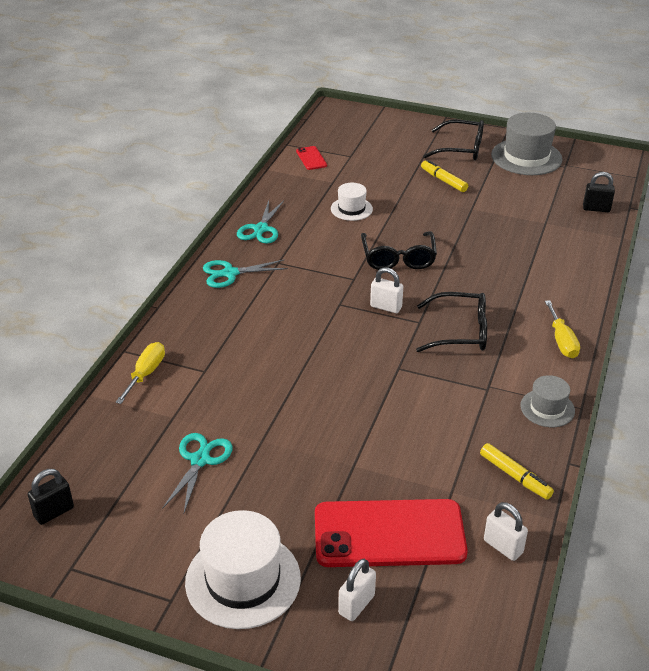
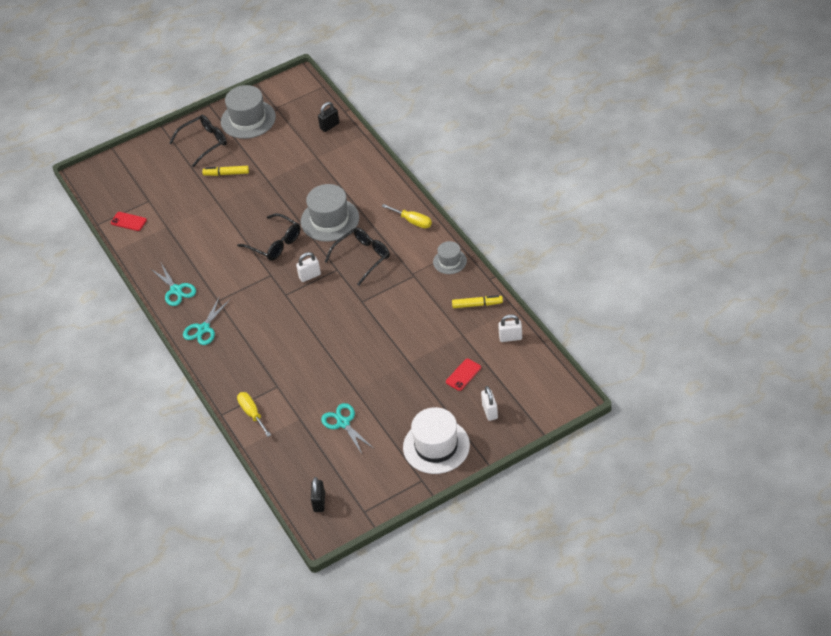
camera: 45 degrees left, 10 degrees up
red phone [315,499,468,567] -> red phone [446,359,481,391], size x0.43
white hat [331,183,373,221] -> none
none -> grey hat [301,184,359,242]

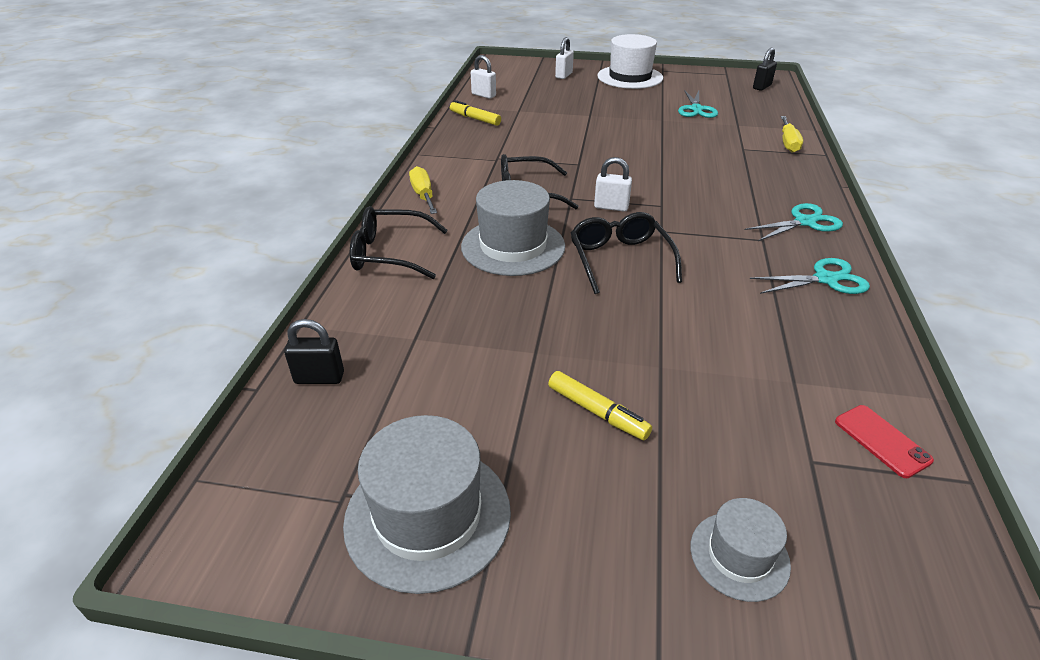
camera: 145 degrees left, 10 degrees down
turquoise scissors [151,263,196,306] -> turquoise scissors turned 75 degrees clockwise [750,258,870,294]
black glasses [169,114,227,167] -> black glasses moved to [350,206,448,279]
grey hat [433,241,467,274] -> grey hat moved to [690,498,791,602]
red phone [446,359,481,391] -> none

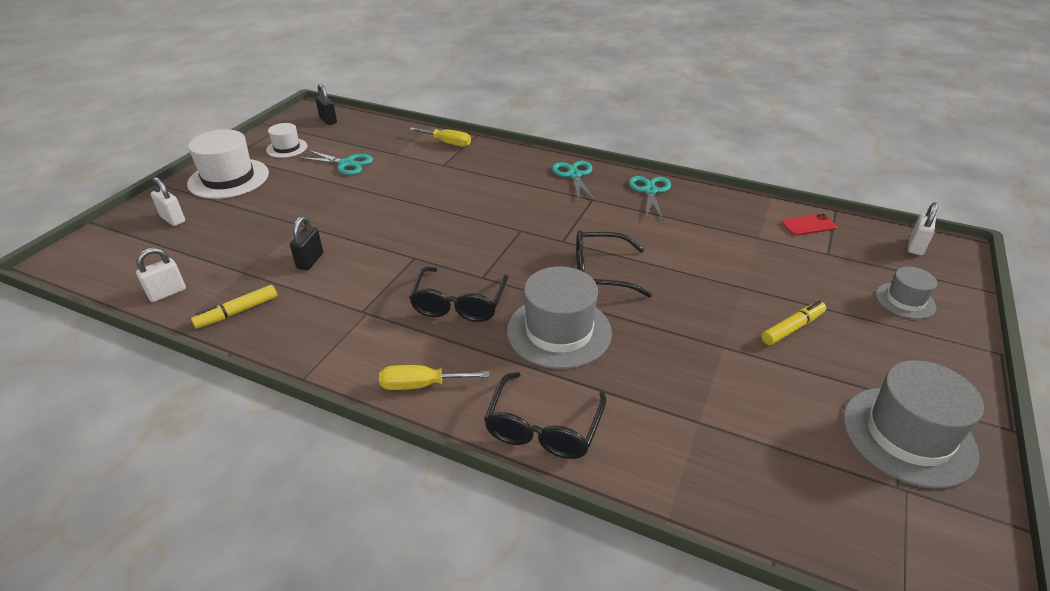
camera: 75 degrees left, 0 degrees up
black padlock [284,319,344,384] -> black padlock moved to [290,216,323,270]
white padlock [594,157,632,212] -> white padlock moved to [908,202,938,255]
none -> white hat [266,123,307,158]

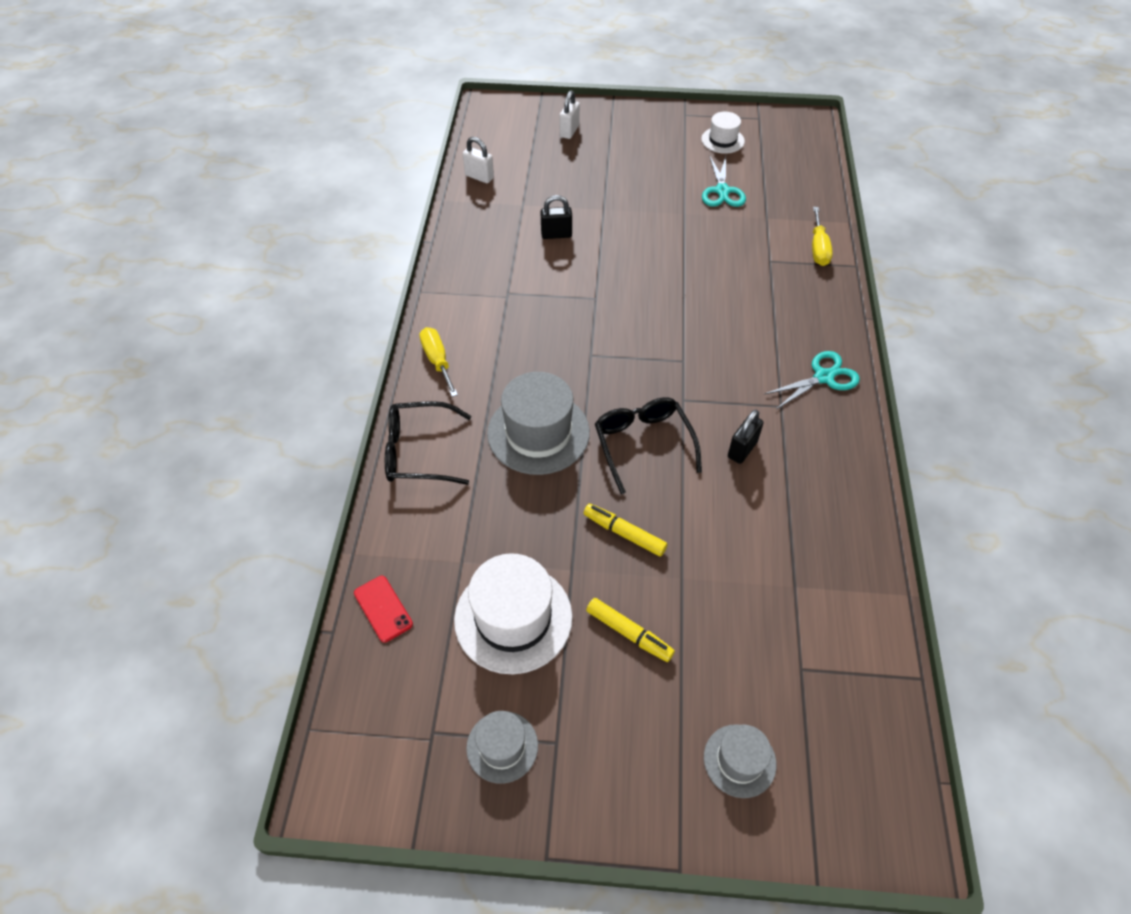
camera: 70 degrees right, 15 degrees up
white hat [187,130,269,199] -> white hat moved to [454,553,572,674]
yellow marker [191,285,277,329] -> yellow marker moved to [584,504,668,556]
black padlock [315,84,337,125] -> black padlock moved to [728,410,763,464]
black glasses [409,267,508,322] -> none
turquoise scissors [629,176,671,221] -> none
red phone [781,214,837,236] -> red phone moved to [354,576,413,643]
grey hat [843,360,984,488] -> grey hat [466,711,538,784], size x0.56
white padlock [908,202,938,255] -> none

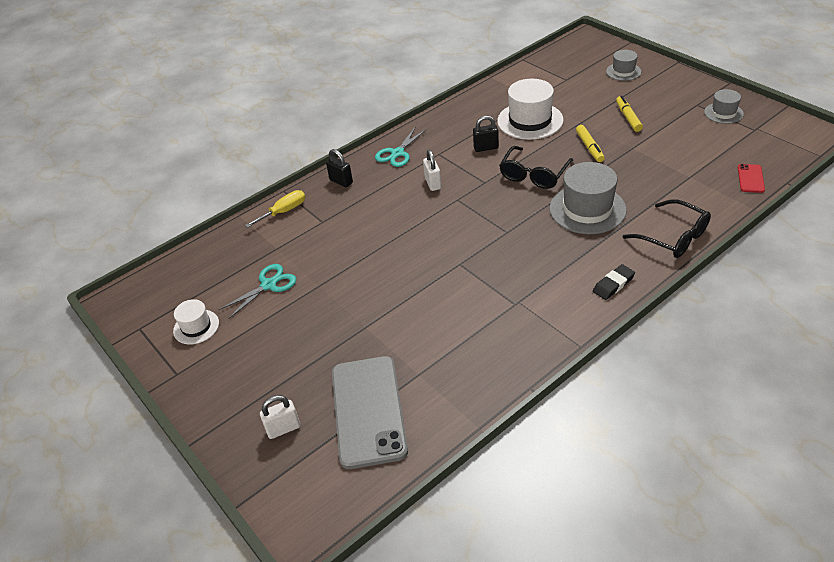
camera: 130 degrees left, 10 degrees down
yellow screwdriver [420,327,458,397] -> black eraser [593,264,635,300]
white hat [454,553,572,674] -> white hat moved to [497,79,564,140]
white padlock [463,137,494,183] -> white padlock moved to [423,150,441,191]
black padlock [541,195,572,239] -> black padlock moved to [326,149,353,187]
turquoise scissors [764,351,860,409] -> turquoise scissors turned 75 degrees counterclockwise [375,127,427,167]
none -> grey phone [332,356,408,469]

